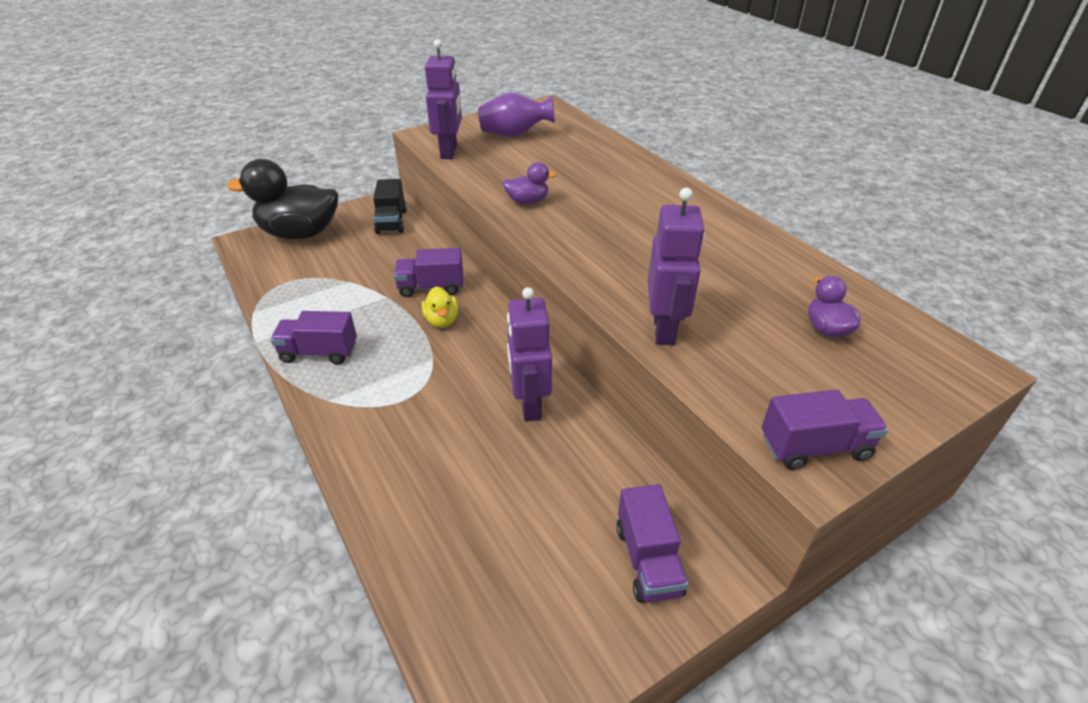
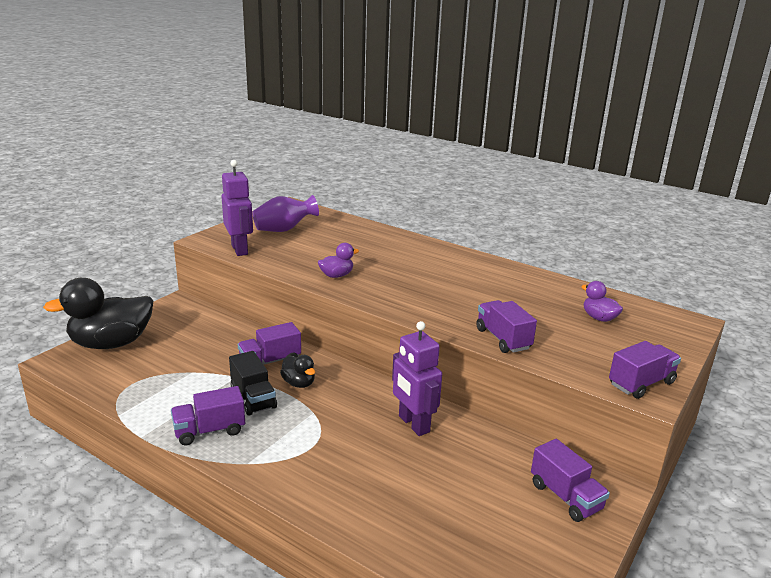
camera: 25 degrees left, 15 degrees down
black truck [373,179,407,234] -> black truck moved to [229,351,277,416]
yellow duck [422,286,458,328] -> black duck [280,355,315,388]
purple robot [648,188,705,345] -> purple truck [476,300,537,353]

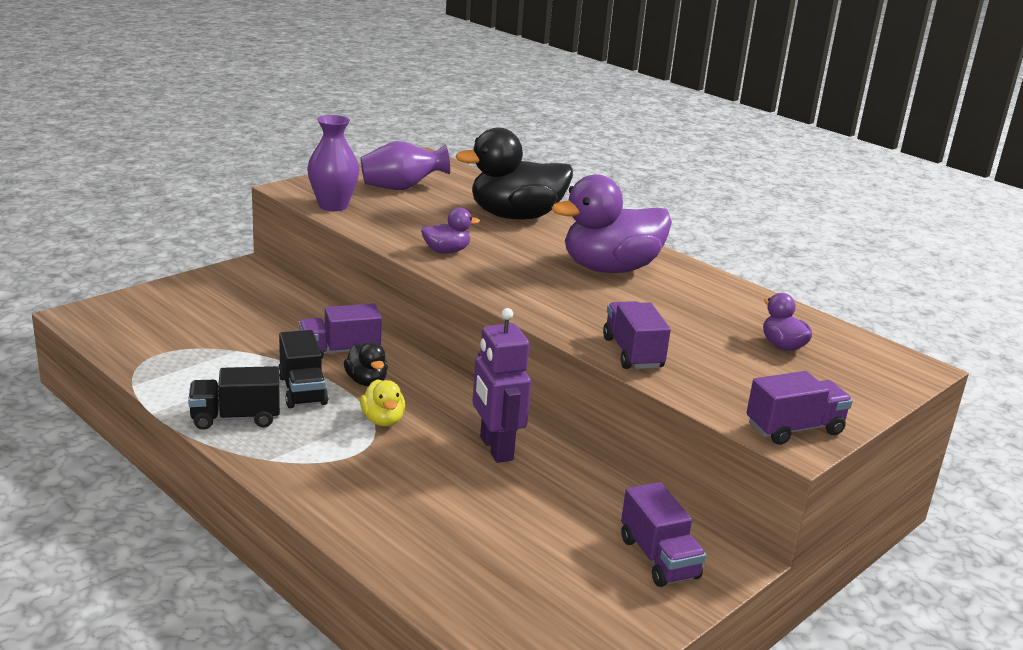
camera: 10 degrees right, 0 degrees up
black duck [43,278,154,349] -> black duck moved to [456,127,573,219]
purple truck [171,386,245,445] -> black truck [188,366,280,430]
purple robot [222,160,253,256] -> purple vase [307,115,360,211]
none -> yellow duck [360,379,405,426]
none -> purple duck [552,174,672,273]

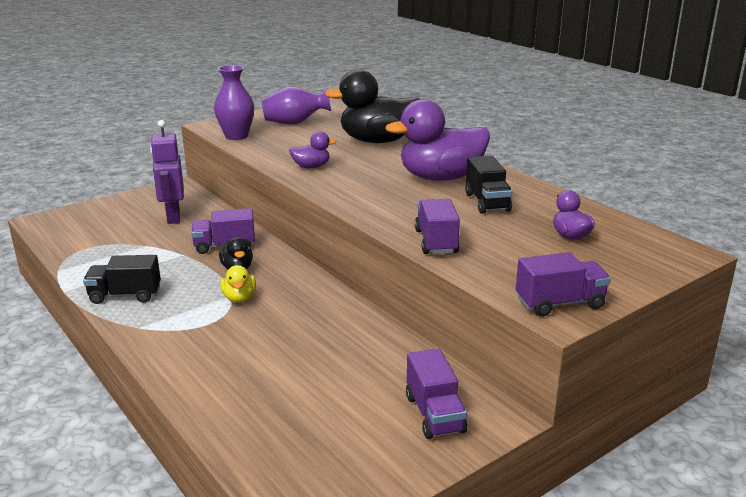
camera: 10 degrees right, 0 degrees up
black truck [279,330,328,408] -> black truck moved to [465,155,512,214]
purple robot [473,308,531,463] -> purple robot moved to [150,120,184,224]

